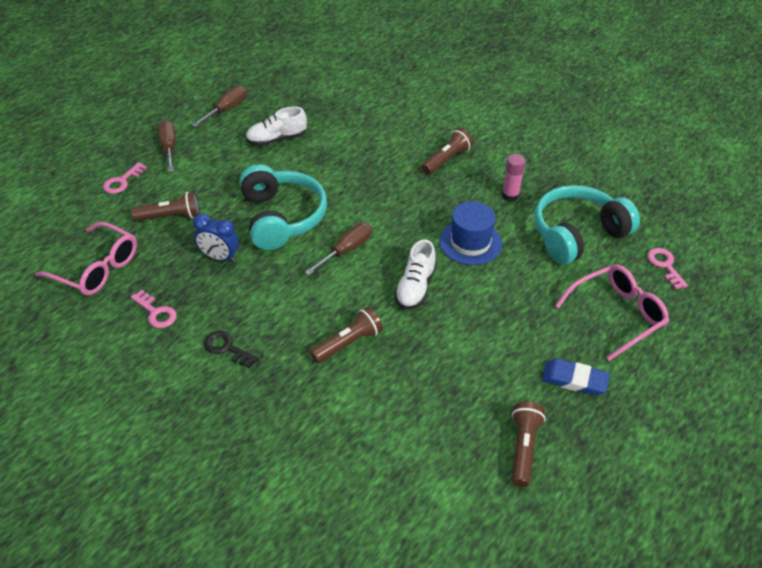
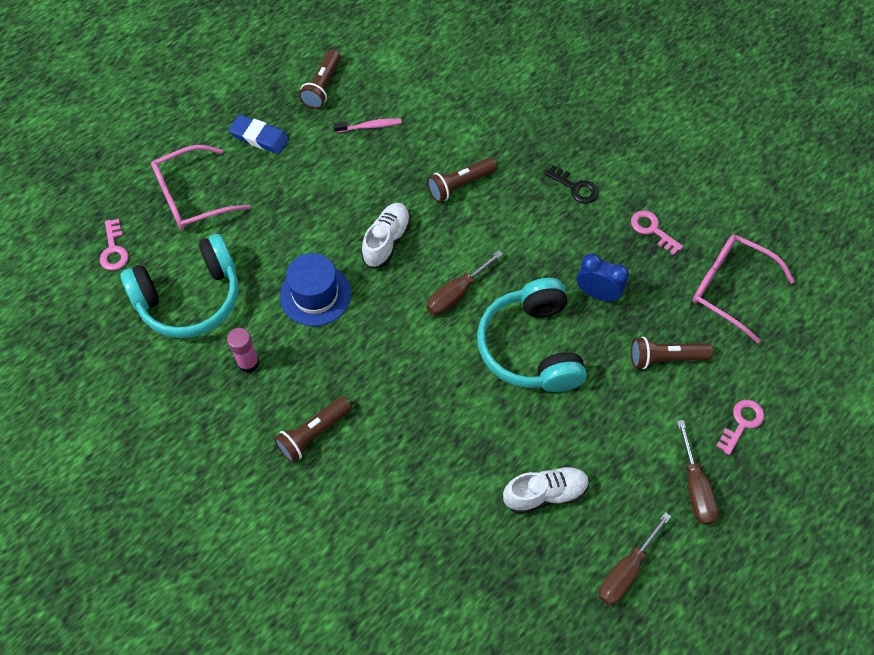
camera: 175 degrees left, 15 degrees up
none -> pink toothbrush [333,118,402,133]

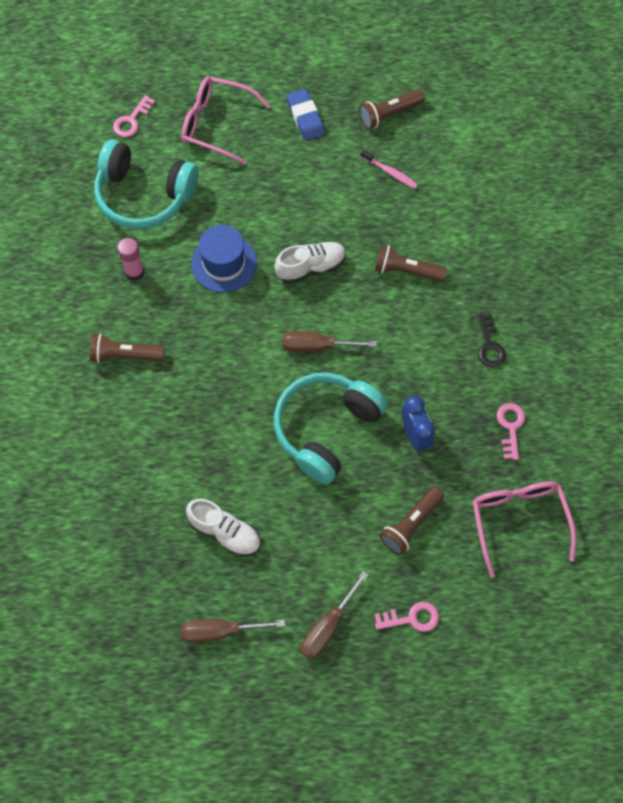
camera: 45 degrees right, 5 degrees up
brown flashlight [631,337,713,369] -> brown flashlight turned 90 degrees counterclockwise [380,486,444,555]

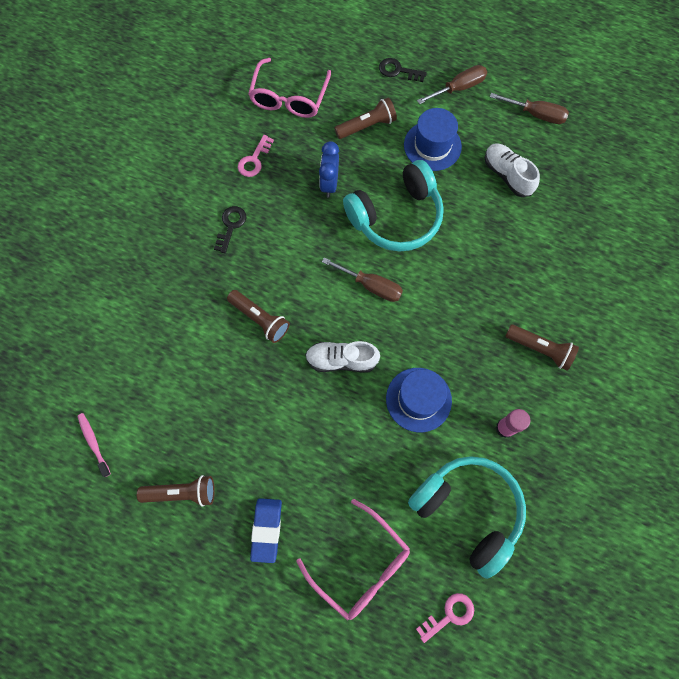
camera: 155 degrees left, 5 degrees up
pink toothbrush [360,149,418,189] -> pink toothbrush moved to [77,413,111,477]
pink key [375,602,439,632] -> black key [379,58,427,82]
none -> blue hat [404,108,462,171]

